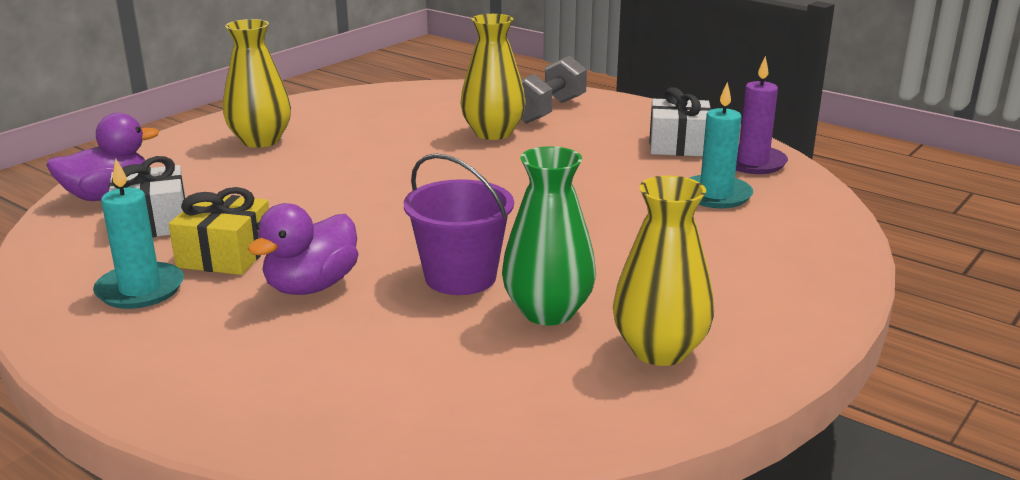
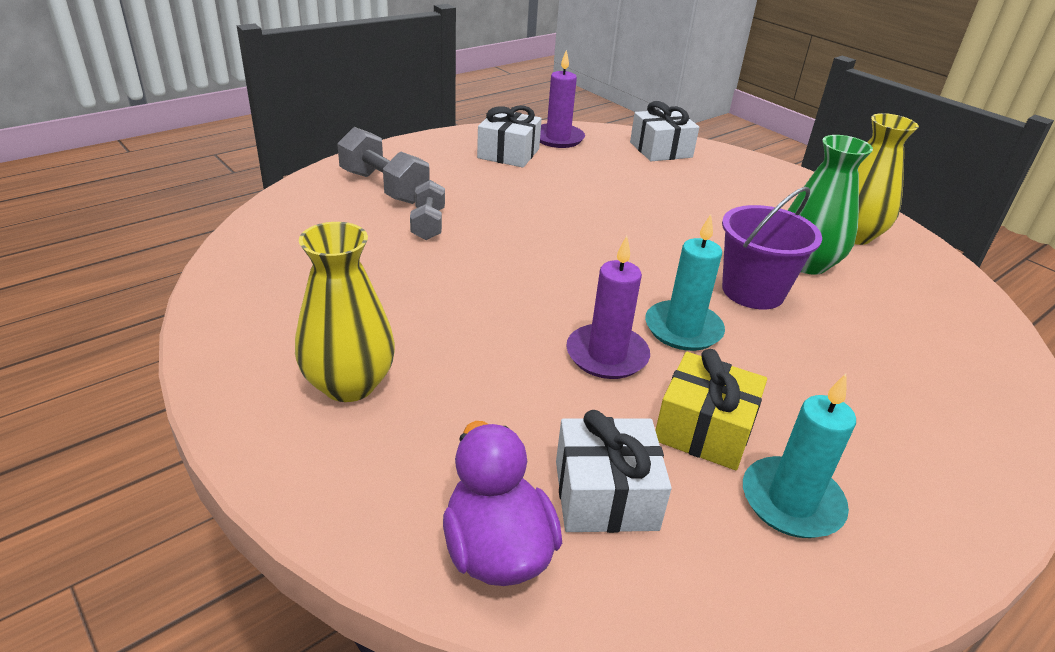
camera: 80 degrees left, 10 degrees up
purple duck [248,203,358,295] -> none
yellow vase [460,14,526,140] -> grey dumbbell [410,180,445,240]
turquoise candle [690,82,753,208] -> turquoise candle moved to [645,214,725,351]
none -> purple candle [566,236,650,379]
none -> white gift [630,101,699,161]

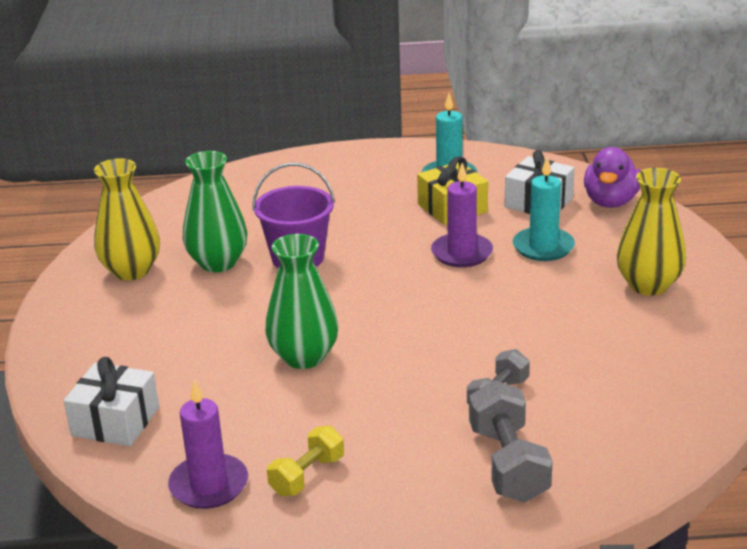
camera: 140 degrees left, 5 degrees down
white gift [477,106,542,168] -> yellow dumbbell [267,426,344,496]
turquoise candle [645,214,725,351] -> turquoise candle moved to [513,157,575,261]
none -> green vase [265,234,338,369]

